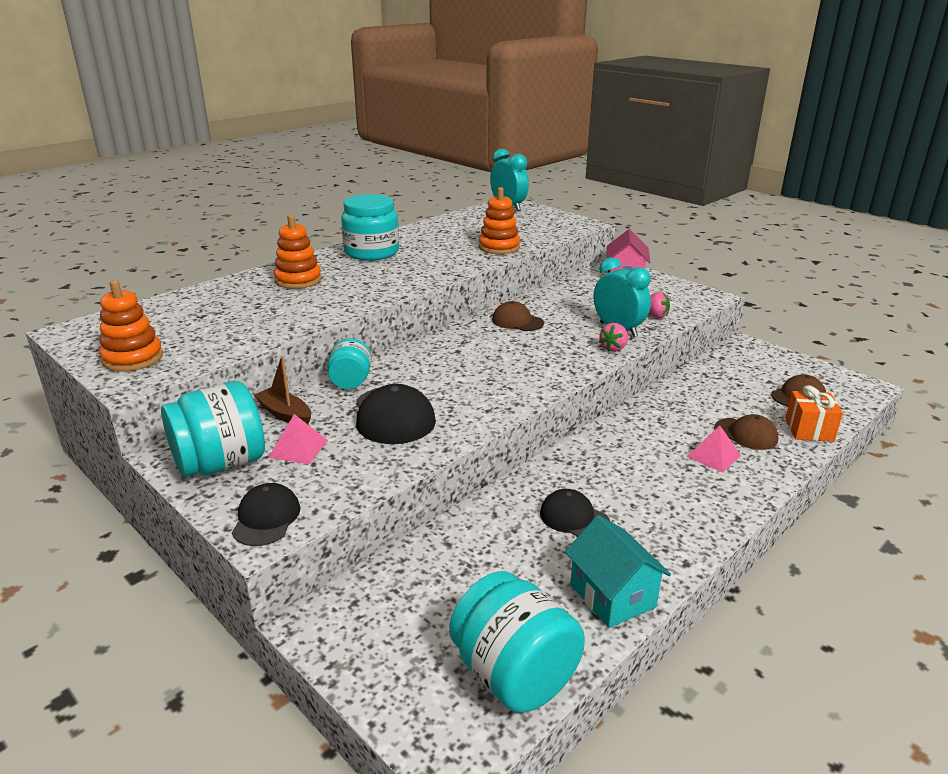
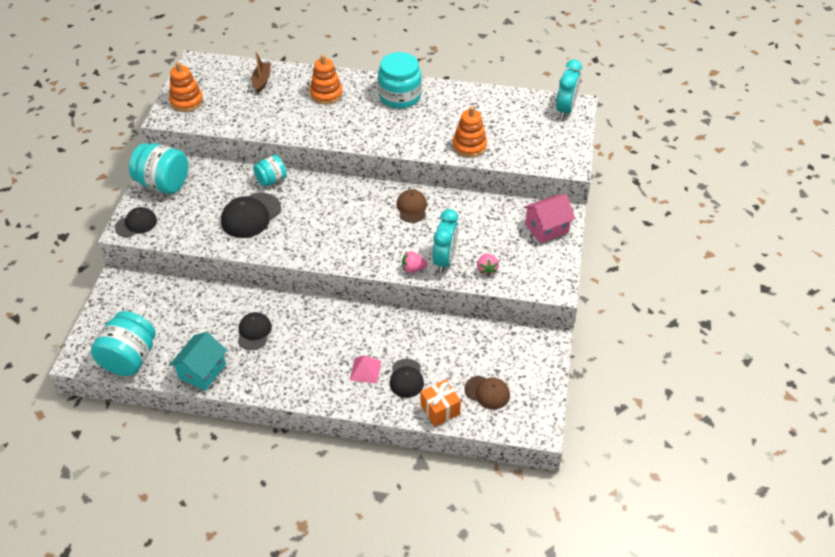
camera: 55 degrees right, 20 degrees up
brown boat [254,356,311,424] -> brown boat moved to [252,51,271,93]
pink pyramid [269,414,328,464] -> none
brown cap [714,414,779,450] -> black cap [390,359,424,398]

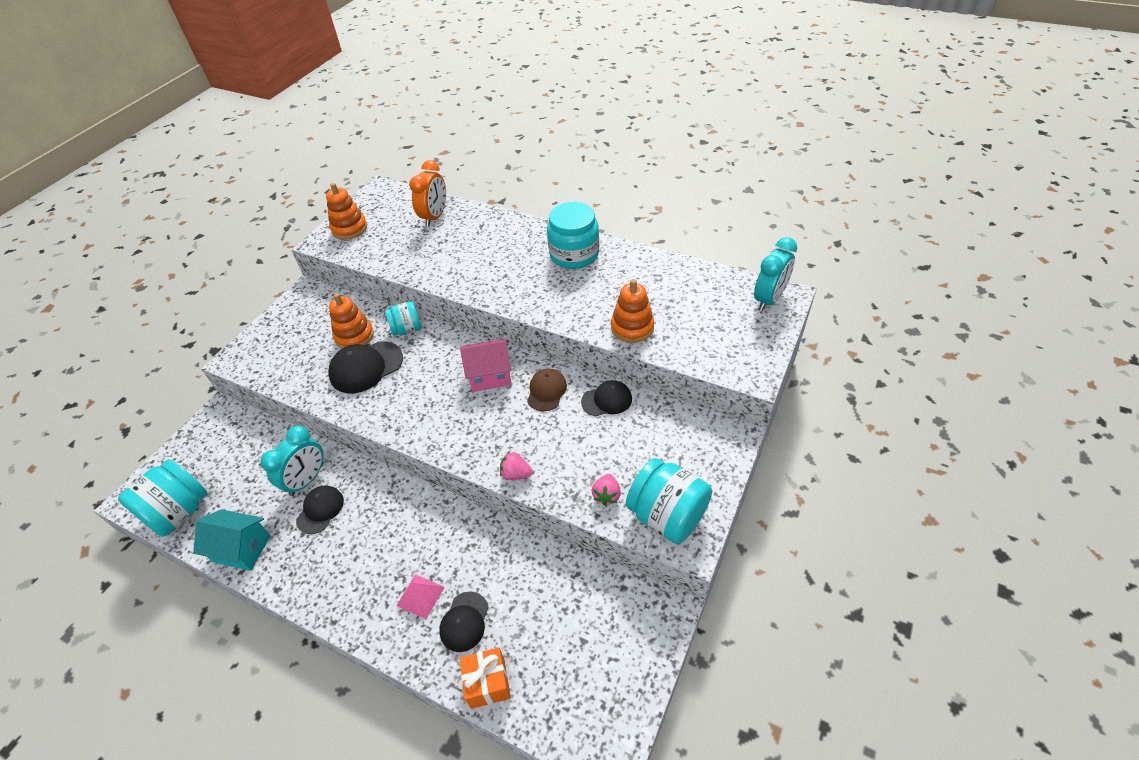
camera: 20 degrees right, 0 degrees up
black cap [115,207,157,237] -> black cap moved to [581,380,632,416]
turquoise jar [129,143,188,194] -> turquoise jar moved to [626,458,712,544]
turquoise house [170,332,227,391] -> turquoise house turned 60 degrees clockwise [193,509,271,571]
brown boat [252,51,271,93] -> orange clock [409,160,446,227]
orange stacking toy [310,54,343,105] -> orange stacking toy moved to [329,293,374,349]
turquoise clock [433,209,459,273] -> turquoise clock moved to [261,426,324,496]
brown cap [465,376,510,409] -> none
pink house [523,194,575,243] -> pink house moved to [460,339,512,392]

